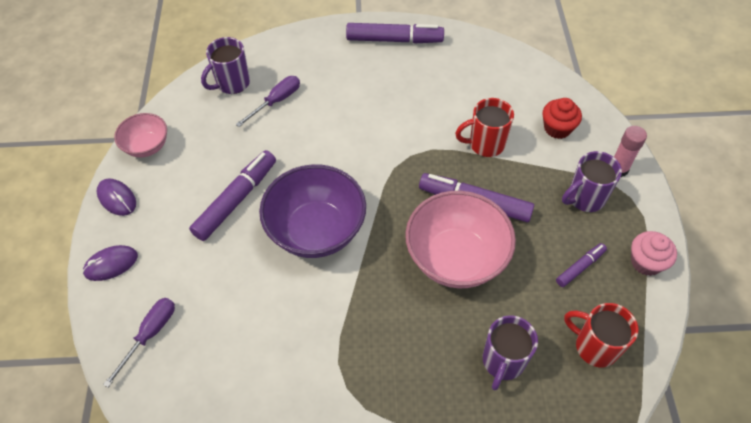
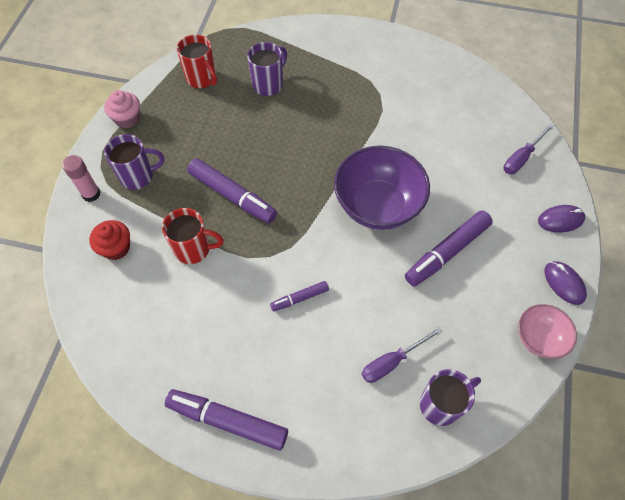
camera: 165 degrees left, 5 degrees up
pink bowl [405,191,516,288] -> none
purple marker [556,243,607,287] -> purple marker moved to [270,281,329,311]

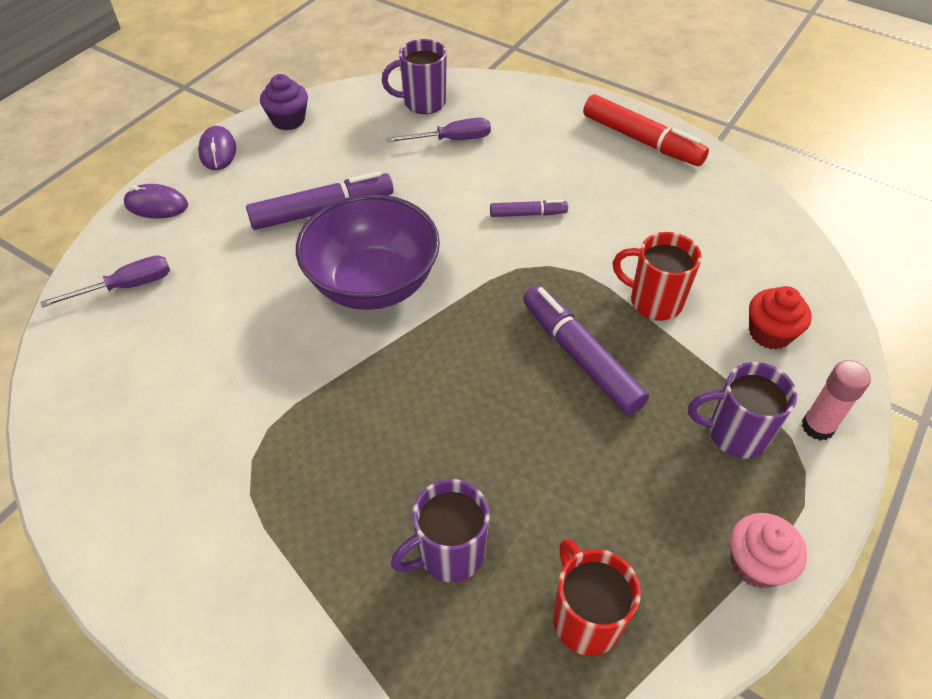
camera: 160 degrees left, 10 degrees down
purple marker [165,389,288,450] -> red marker [583,94,709,166]
pink bowl [518,304,577,359] -> purple cupcake [260,74,308,130]

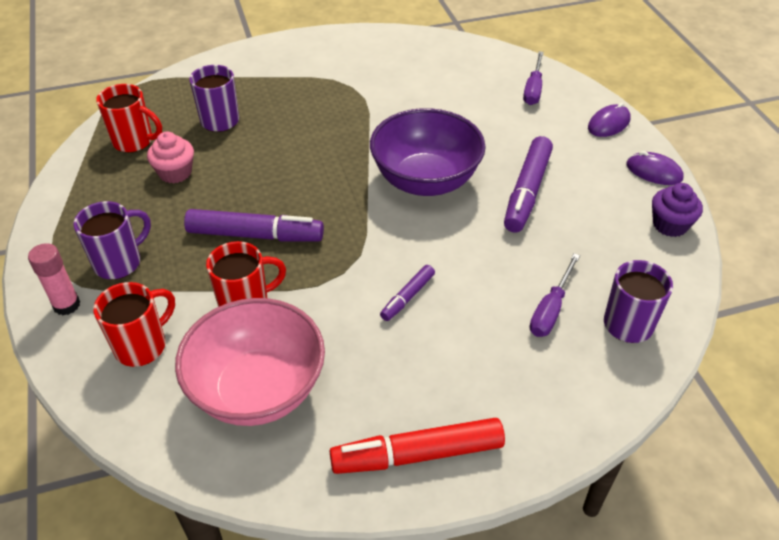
camera: 130 degrees right, 5 degrees down
pink cupcake [730,513,807,588] -> pink cupcake moved to [147,131,194,184]
red cupcake [749,286,812,349] -> red mug [93,282,175,367]
none -> pink bowl [175,298,325,426]

